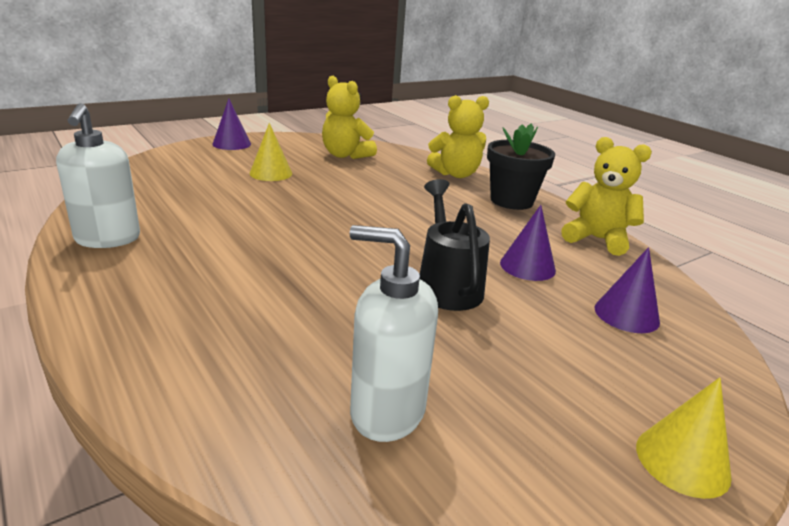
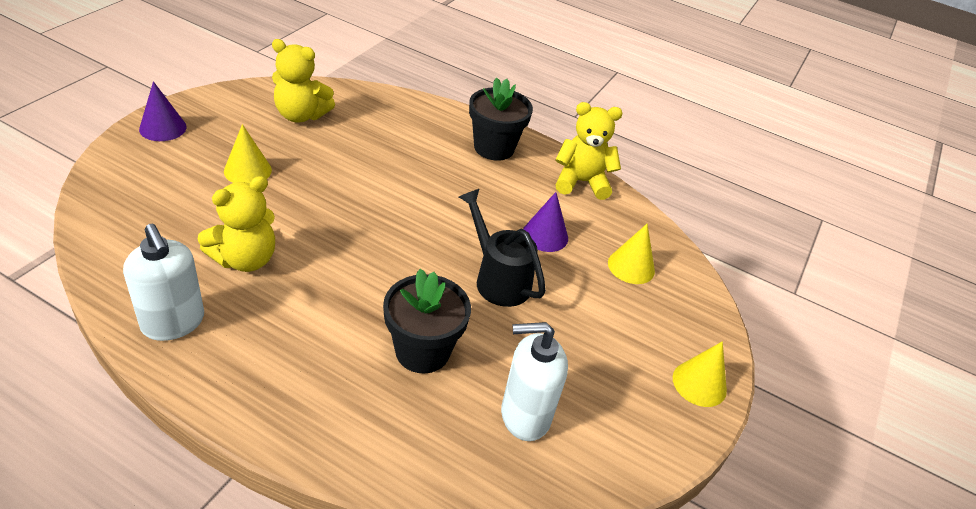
camera: 30 degrees left, 15 degrees up
yellow teddy bear [427,95,489,178] -> yellow teddy bear moved to [198,176,275,272]
purple cone [595,247,660,333] -> yellow cone [608,224,655,284]
none -> black flower pot [383,269,471,373]

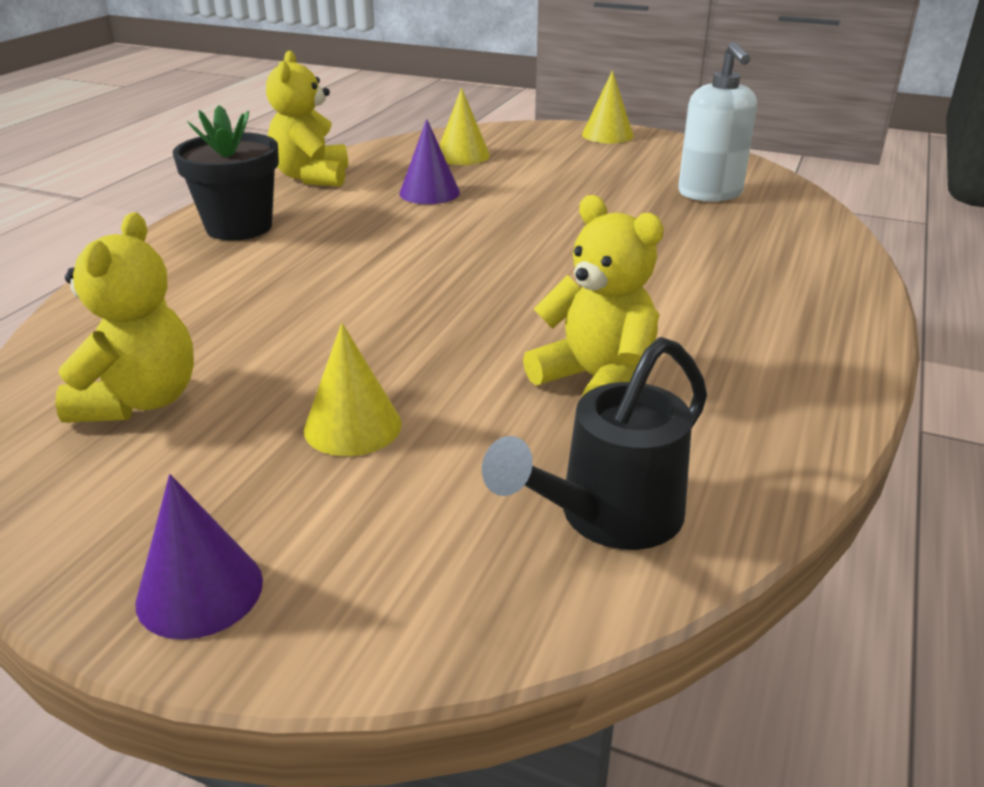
camera: 90 degrees left, 10 degrees down
white soap dispenser [123,224,204,341] -> none
black flower pot [383,269,471,373] -> none
black watering can [459,189,546,307] -> black watering can moved to [482,337,707,550]

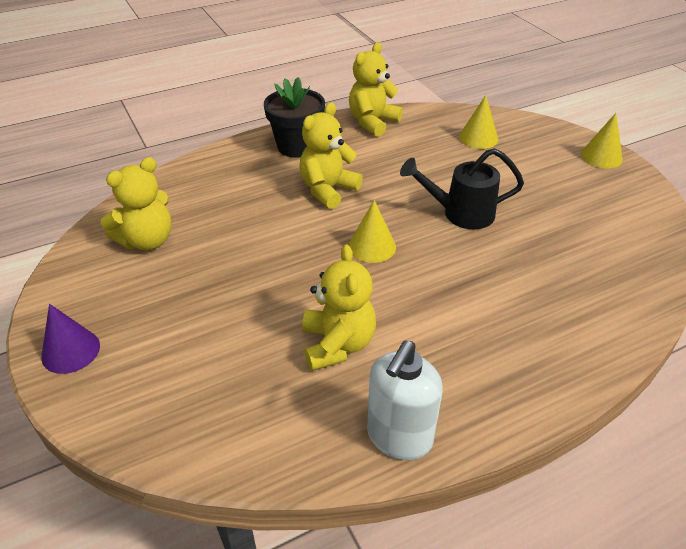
camera: 40 degrees right, 10 degrees up
yellow cone [304,323,402,456] -> yellow cone moved to [349,200,396,263]
purple cone [399,119,460,204] -> none
black watering can [482,337,707,550] -> black watering can moved to [400,148,524,229]
white soap dispenser [678,42,757,202] -> white soap dispenser moved to [367,340,443,460]
none -> yellow teddy bear [300,103,363,209]

